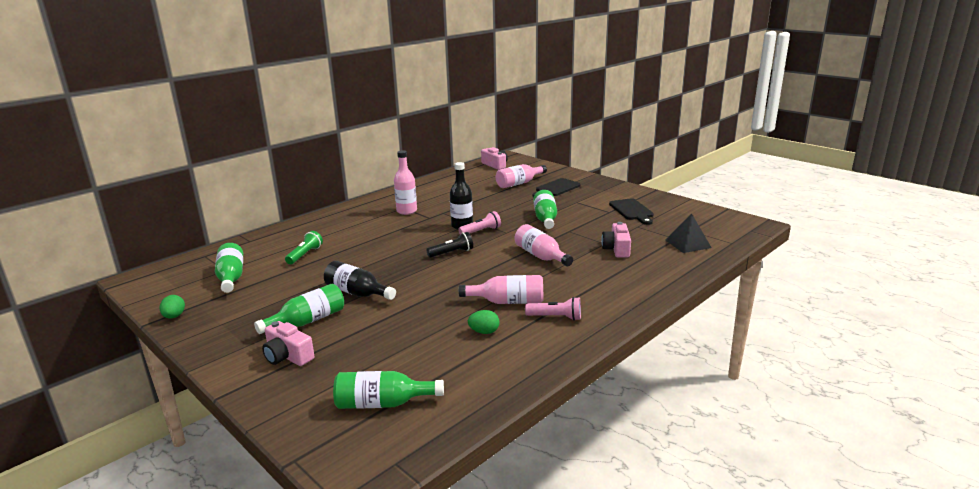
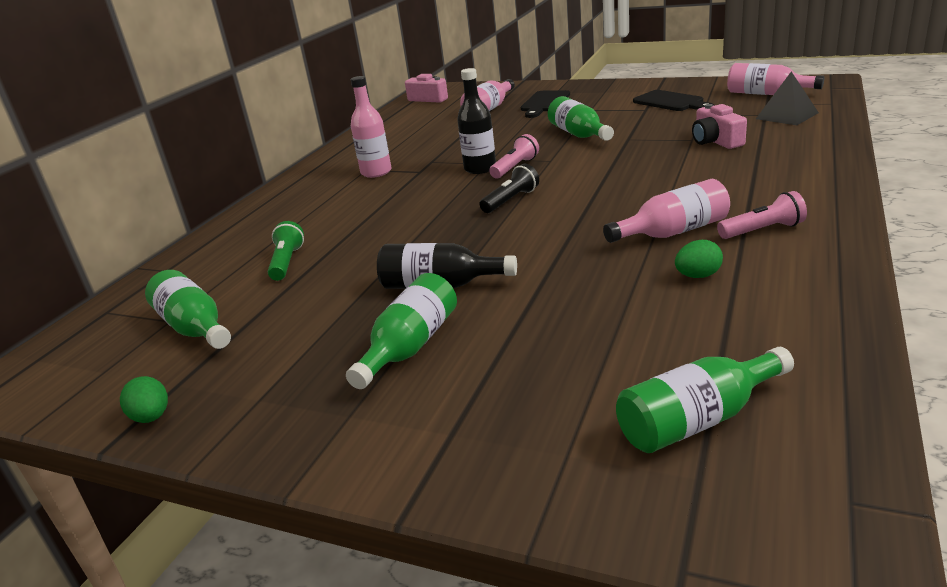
camera: 20 degrees left, 5 degrees up
pink camera [262,321,314,366] -> none
pink bottle [515,224,573,266] -> pink bottle moved to [727,63,824,95]

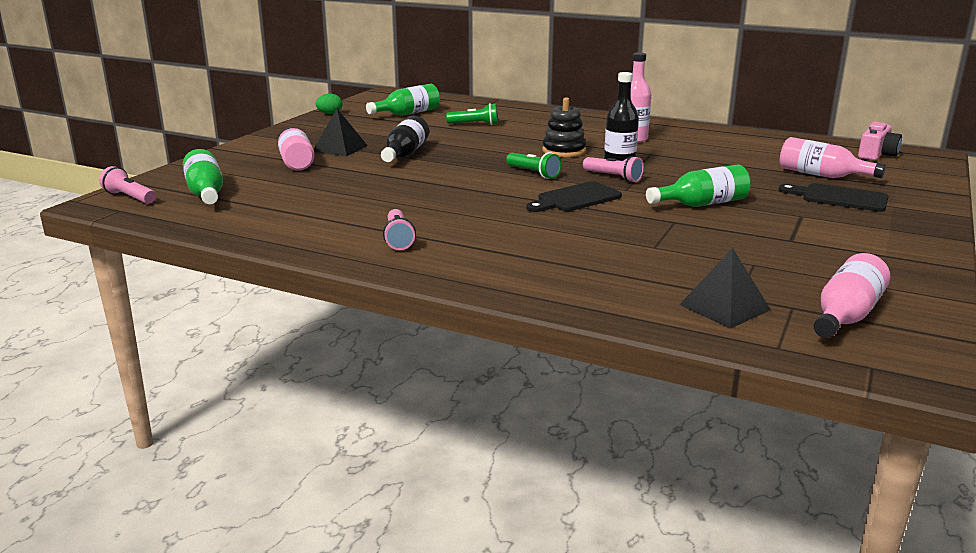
camera: 90 degrees right, 5 degrees down
green bottle [346,273,457,389] -> black pyramid [313,109,368,156]
black flashlight [480,164,539,213] -> green flashlight [506,152,562,179]
pink bottle [603,179,730,243] -> pink bottle moved to [278,127,314,170]
black cutting board [633,90,714,111] -> black cutting board moved to [526,181,622,212]
green egg [675,240,723,278] -> none
pink camera [692,104,747,149] -> none
none -> pink flashlight [99,166,156,204]
none -> black stacking toy [542,98,586,157]

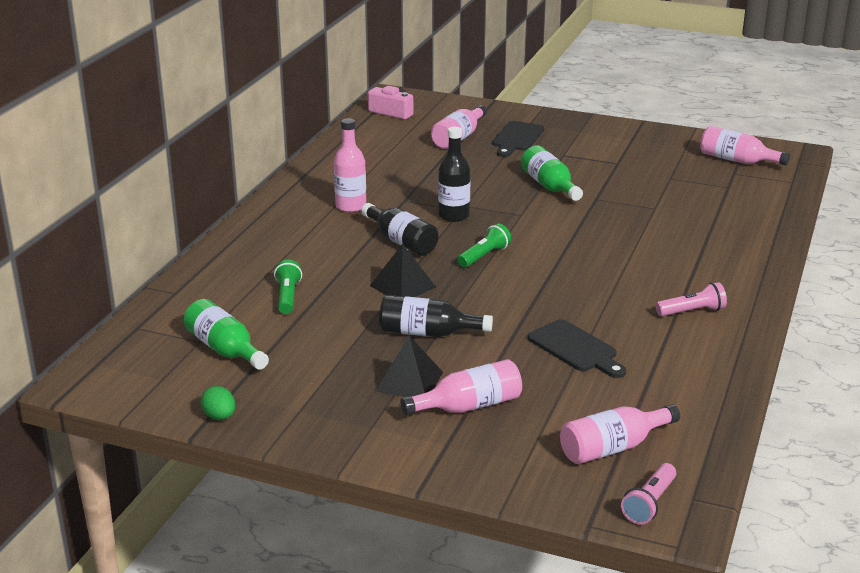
camera: 95 degrees left, 5 degrees up
green bottle [183,149,223,204] -> pink bottle [560,404,680,464]
black cutting board [526,181,622,212] -> black cutting board moved to [528,319,626,378]
black stacking toy [542,98,586,157] -> black bottle [361,203,439,256]
pink flashlight [583,156,644,182] -> none
black pyramid [680,248,771,329] -> black pyramid moved to [370,244,436,297]

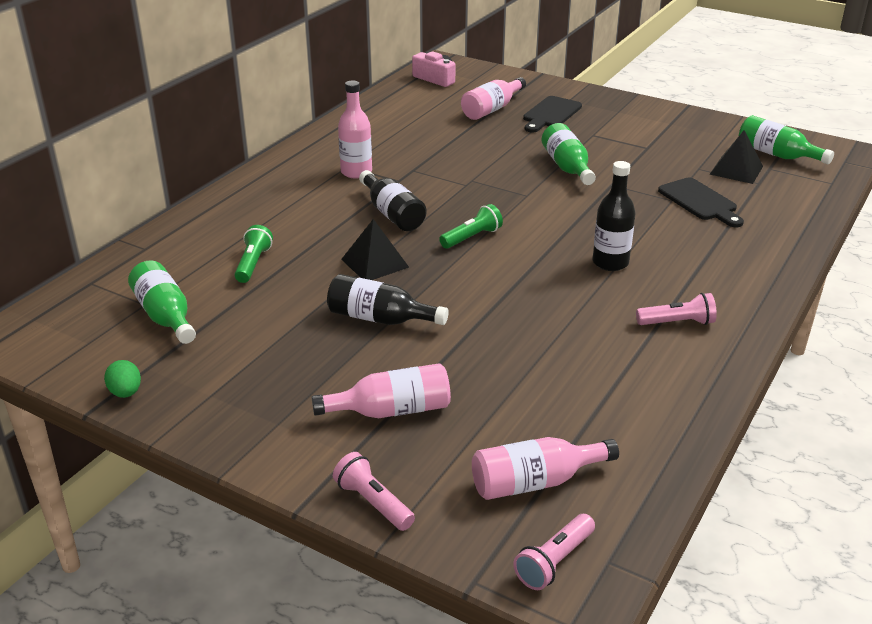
camera: 10 degrees right, 5 degrees up
black pyramid [376,336,443,397] -> black pyramid moved to [710,130,763,184]
black bottle [438,127,470,222] -> black bottle moved to [593,161,636,271]
black cutting board [528,319,626,378] -> black cutting board moved to [658,178,744,227]
pink bottle [700,126,790,166] -> green bottle [739,115,834,164]
none -> pink flashlight [333,452,415,531]

